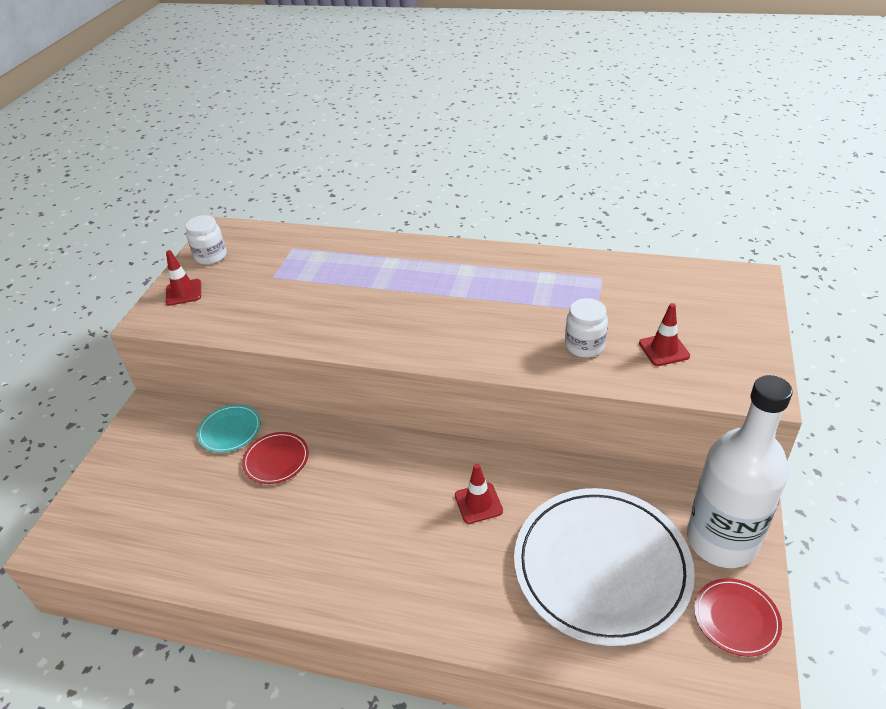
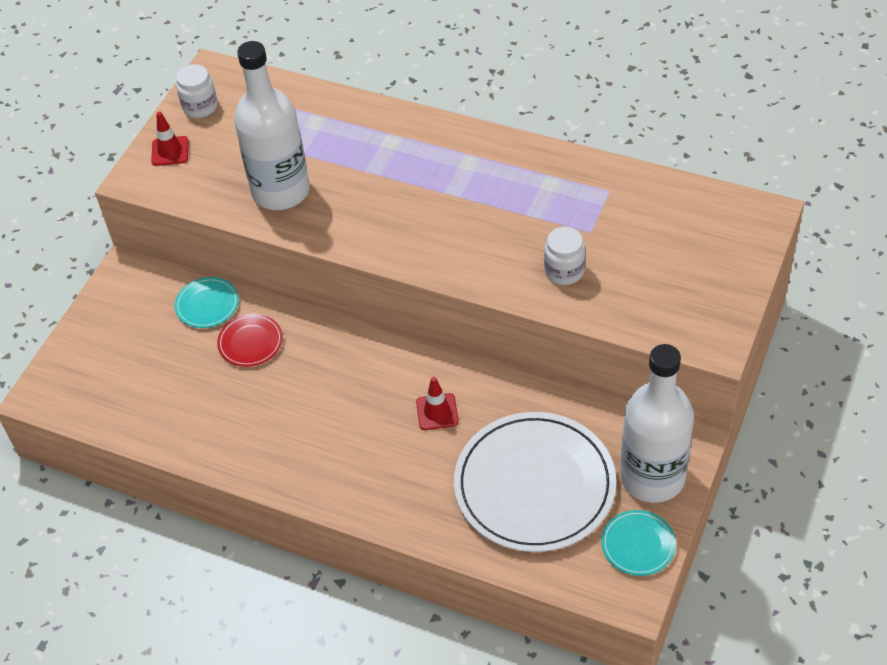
camera: 10 degrees right, 10 degrees up
red traffic cone [639,303,690,366] -> none
red plate [694,578,782,657] -> turquoise plate [601,510,676,576]
none -> white bottle [234,41,310,210]

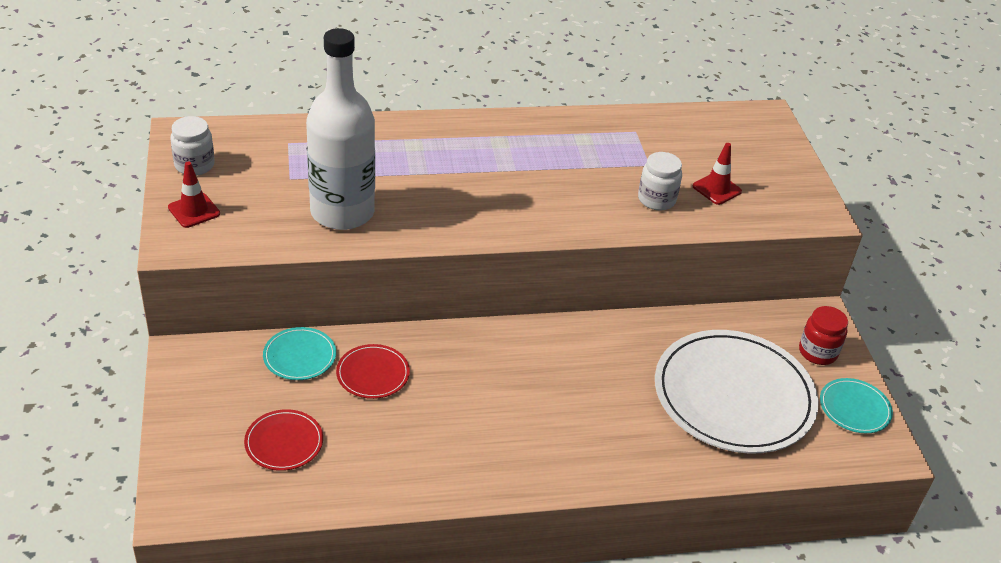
camera: 40 degrees left, 10 degrees down
red traffic cone [416,377,459,430] -> red traffic cone moved to [693,143,742,205]
white bottle [620,344,694,503] -> red jar [799,306,848,365]
none -> red plate [244,409,323,471]

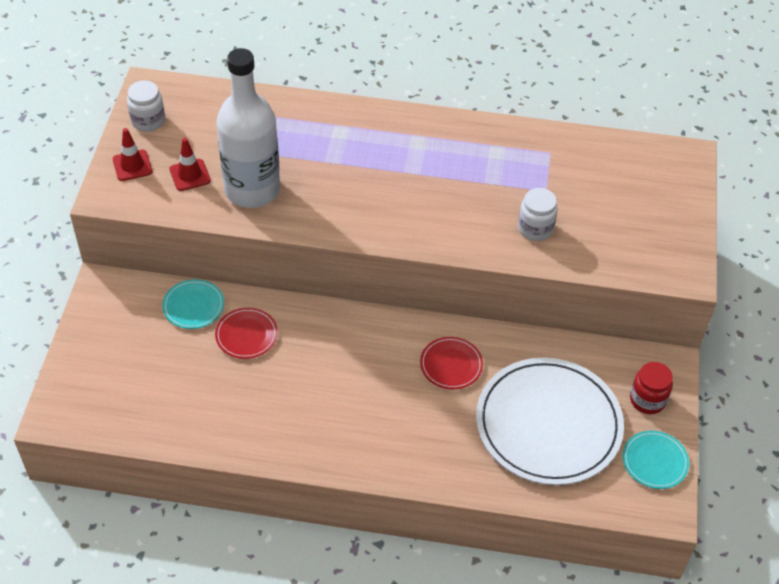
camera: 20 degrees right, 10 degrees up
red plate [244,409,323,471] -> red plate moved to [420,337,483,390]
red traffic cone [693,143,742,205] -> red traffic cone moved to [169,138,211,191]

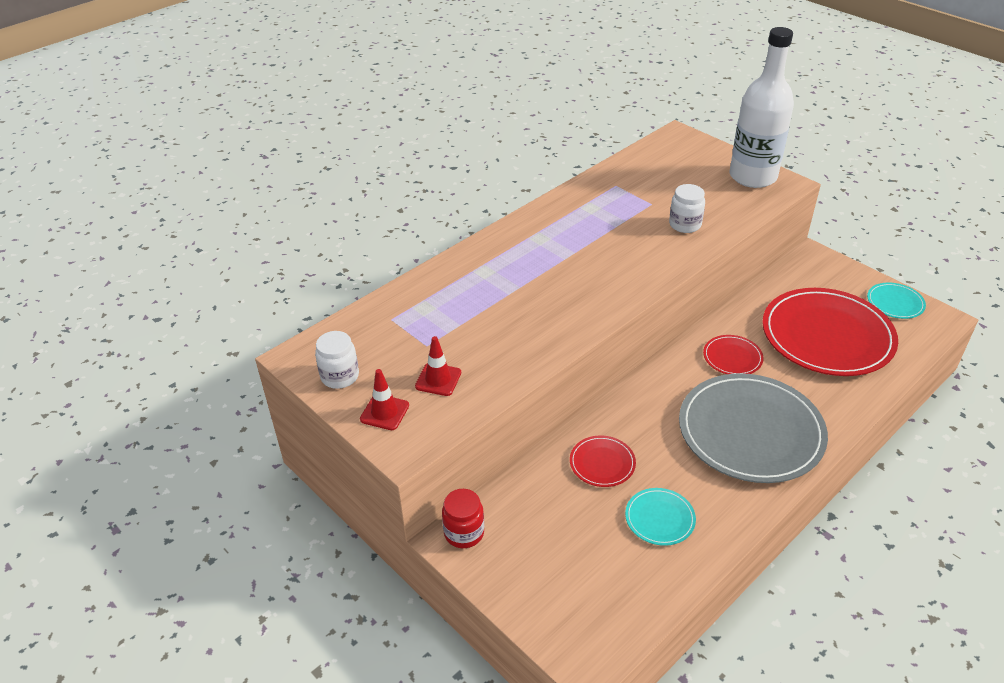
camera: 50 degrees left, 10 degrees down
turquoise plate [162,279,224,329] -> turquoise plate moved to [625,488,696,546]
white bottle [216,48,280,208] -> white bottle moved to [729,27,794,188]
white plate [476,358,624,485] -> red plate [762,288,898,376]
red jar [630,362,673,414] -> red jar moved to [442,489,484,548]
none -> grey plate [679,373,828,483]

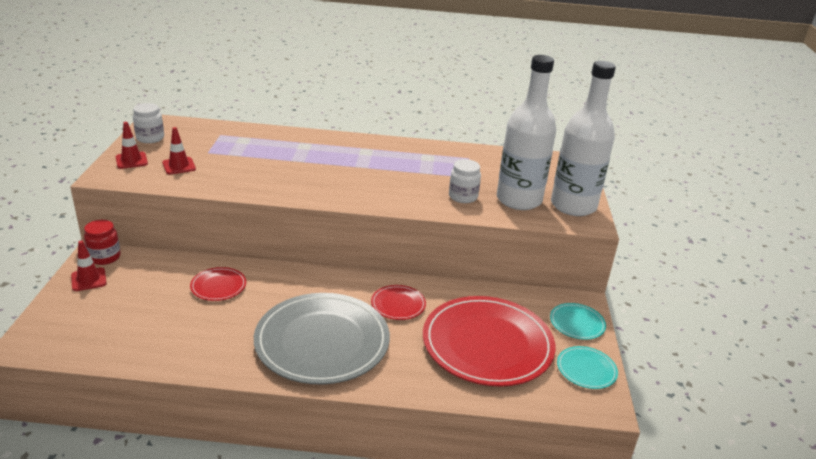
camera: 45 degrees right, 10 degrees down
turquoise plate [625,488,696,546] -> turquoise plate moved to [550,303,606,340]
none -> red traffic cone [71,241,107,291]
none -> white bottle [497,55,556,210]

